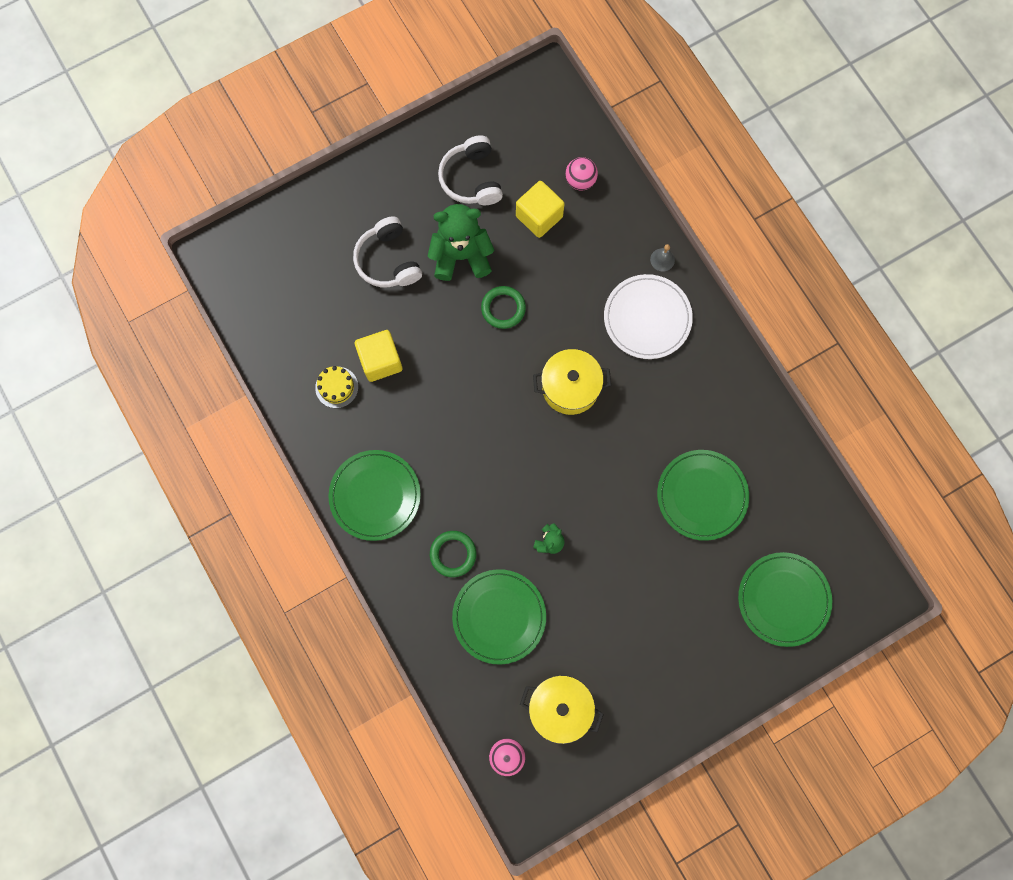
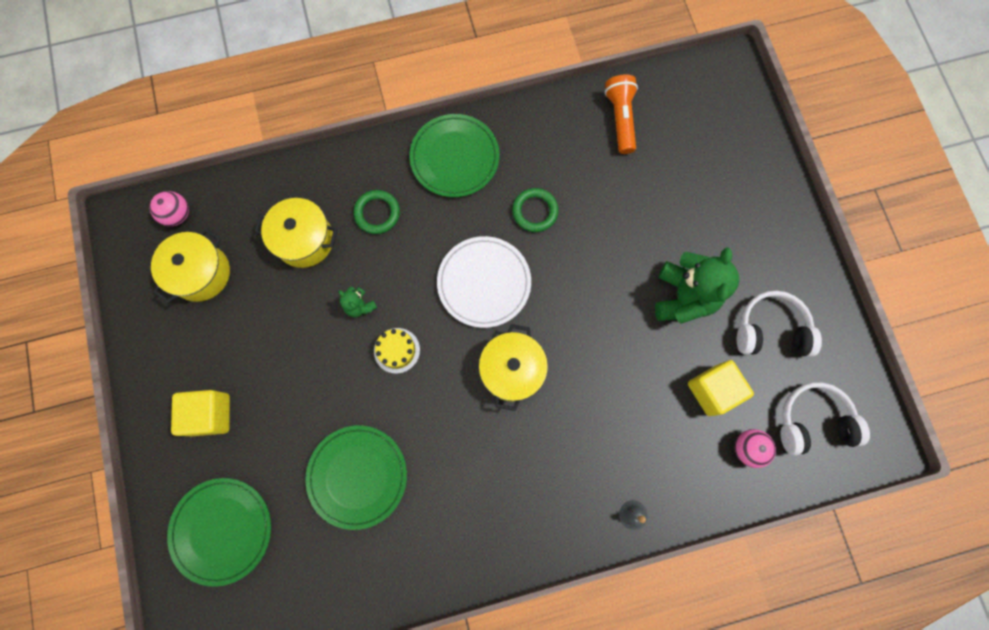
camera: 105 degrees right, 0 degrees up
yellow cake [315,366,358,408] -> yellow cake moved to [374,328,420,374]
white headphones [353,216,422,287] -> white headphones moved to [780,382,870,456]
yellow cube [355,330,403,382] -> yellow cube moved to [171,390,230,436]
green plate [452,569,546,665] -> yellow pot [254,198,338,268]
green ring [481,286,526,329] -> green ring moved to [512,188,559,232]
white plate [604,274,693,359] -> white plate moved to [437,236,531,328]
none -> orange flashlight [605,74,638,154]

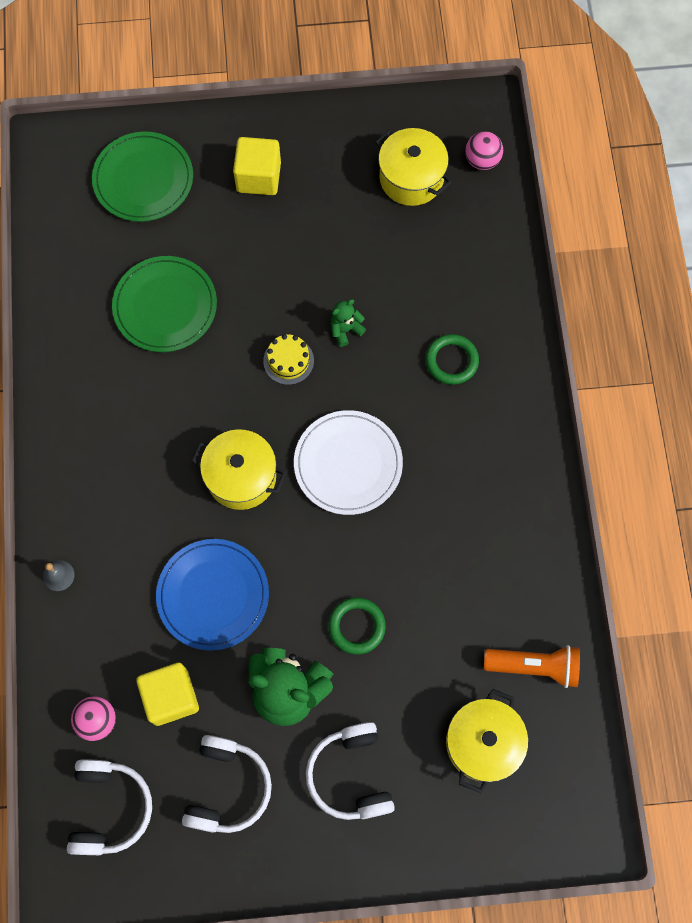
camera: 100 degrees right, 5 degrees down
yellow pot [254,198,338,268] -> yellow pot moved to [446,689,528,793]
green plate [409,114,500,197] -> none
green ring [512,188,559,232] -> green ring moved to [328,597,386,655]
none -> blue plate [156,539,269,651]
none -> white headphones [306,722,395,820]

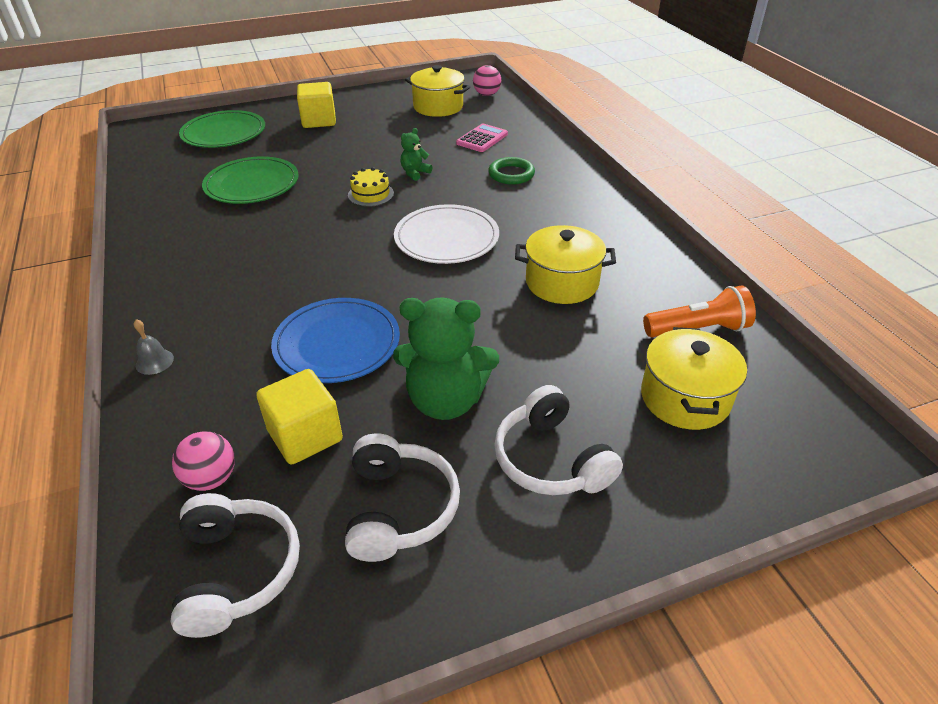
camera: 15 degrees left, 30 degrees down
yellow pot [191,429,287,510] -> yellow pot moved to [515,225,616,304]
green ring [328,597,386,655] -> none
none -> pink calculator [456,124,508,152]

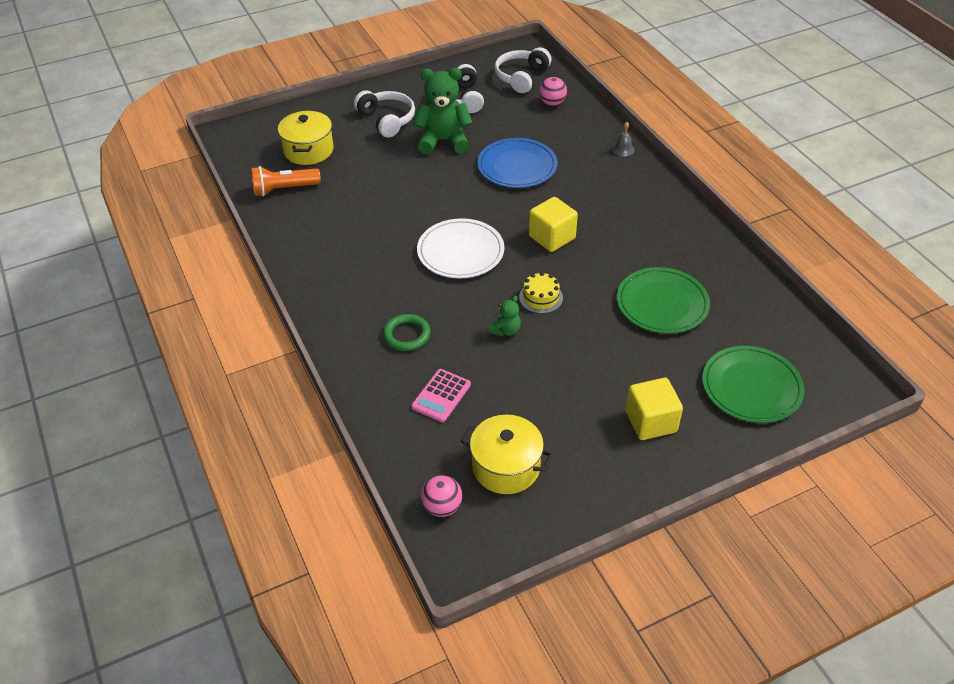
camera: 175 degrees right, 5 degrees up
white headphones [171,493,300,638] -> white headphones turned 45 degrees clockwise [494,47,552,93]
yellow cube [256,369,343,464] -> yellow cube moved to [529,197,578,252]
yellow pot [515,225,616,304] -> none

